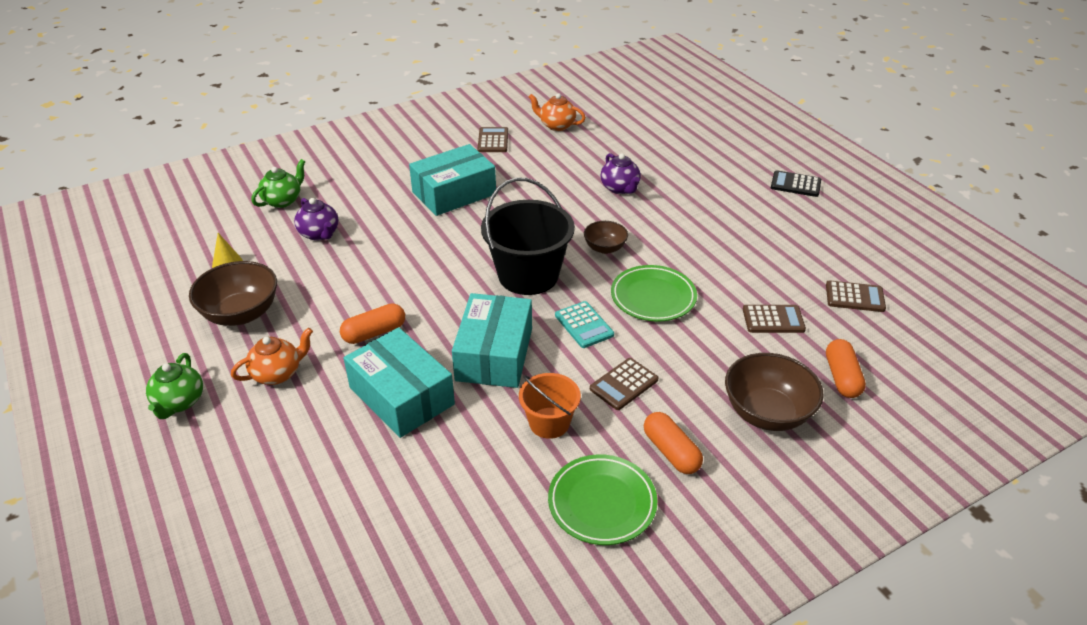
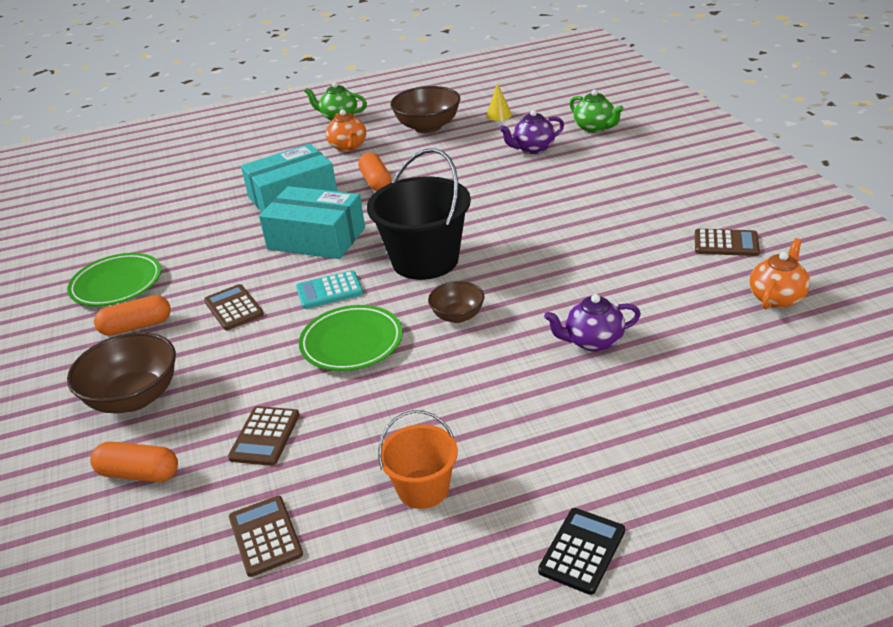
camera: 105 degrees right, 5 degrees down
turquoise box [409,144,496,216] -> none
orange bucket [519,373,581,439] -> orange bucket moved to [378,410,458,509]
brown calculator [826,280,886,312] -> brown calculator turned 135 degrees clockwise [229,496,303,577]

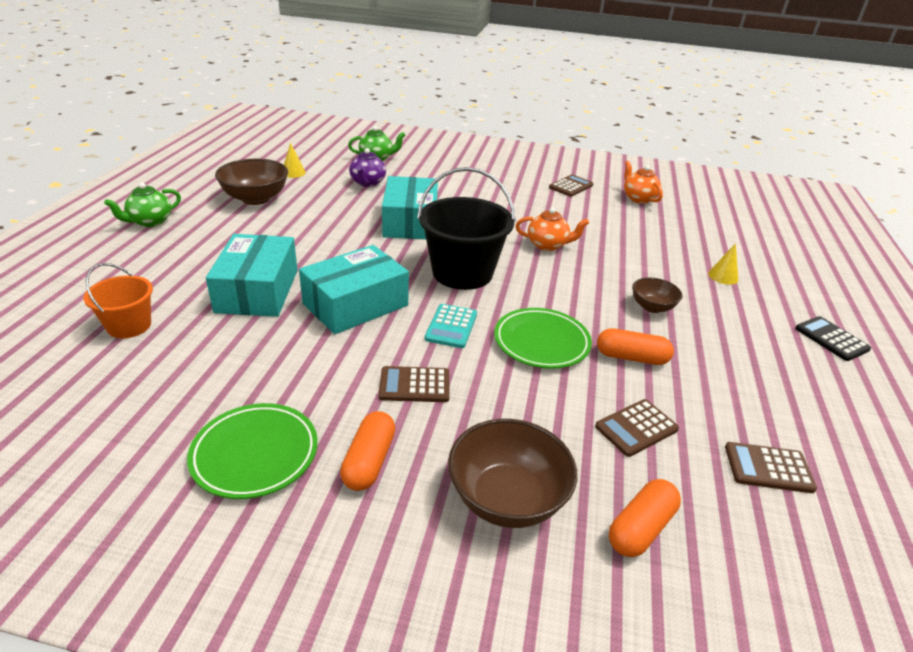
camera: 65 degrees left, 0 degrees up
brown calculator [228,406,300,466] -> brown calculator turned 105 degrees clockwise [595,399,679,457]
orange teapot [326,109,366,152] -> orange teapot moved to [515,207,589,251]
orange capsule [358,152,391,191] -> orange capsule moved to [597,328,674,365]
orange bucket [378,410,458,509] -> orange bucket moved to [84,263,153,338]
brown bowl [428,281,485,323] -> brown bowl moved to [632,278,682,313]
purple teapot [544,294,641,352] -> none
none -> turquoise box [382,176,438,239]
none -> yellow cone [708,243,738,285]

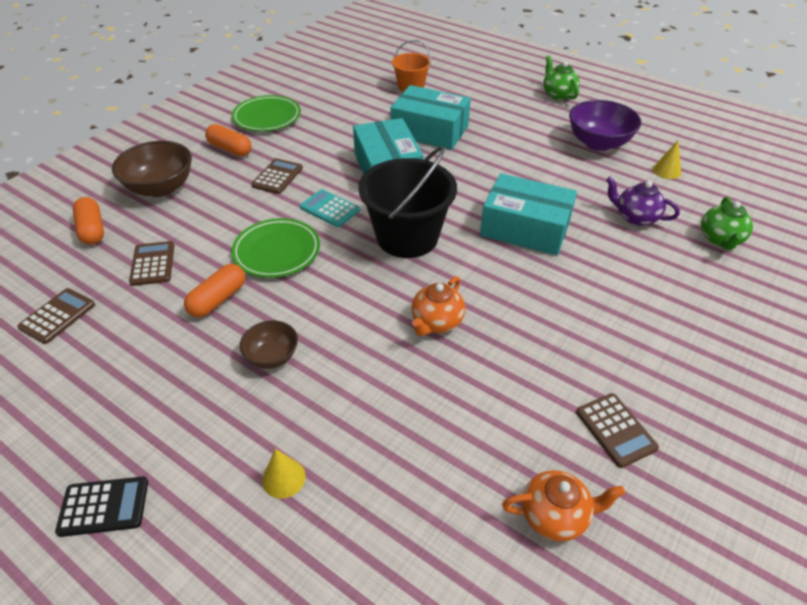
camera: 115 degrees right, 10 degrees up
brown bowl [215,159,288,205] -> purple bowl [569,100,641,151]

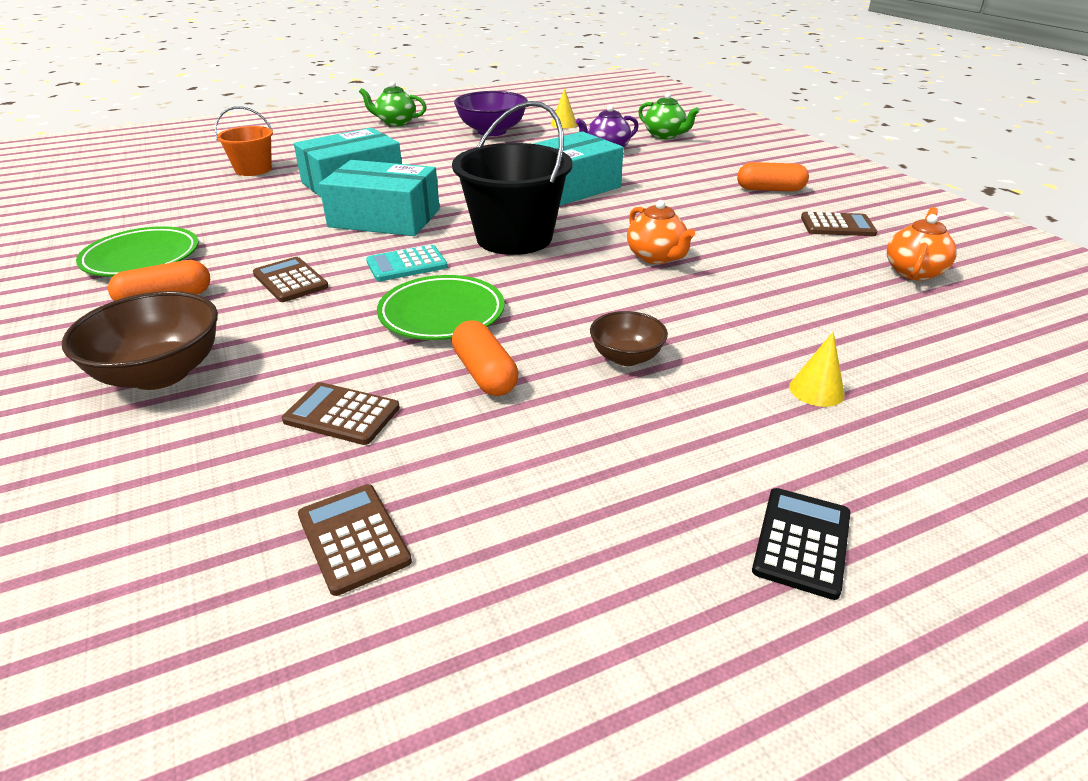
camera: 60 degrees left, 10 degrees down
orange capsule [73,197,104,245] -> orange capsule moved to [737,162,809,192]

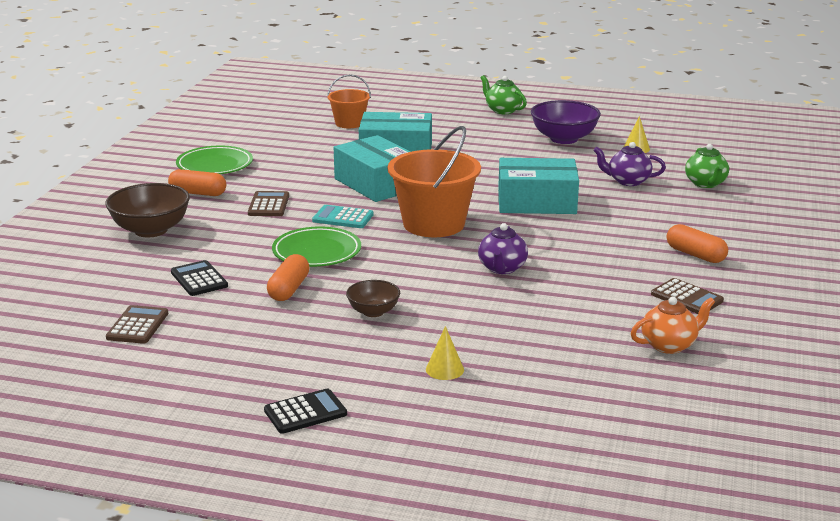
camera: 40 degrees right, 10 degrees down
brown calculator [282,382,400,445] -> black calculator [171,260,228,296]
black bucket [452,101,572,255] -> orange bucket [388,126,481,237]
orange teapot [627,200,695,264] -> purple teapot [478,223,528,274]

